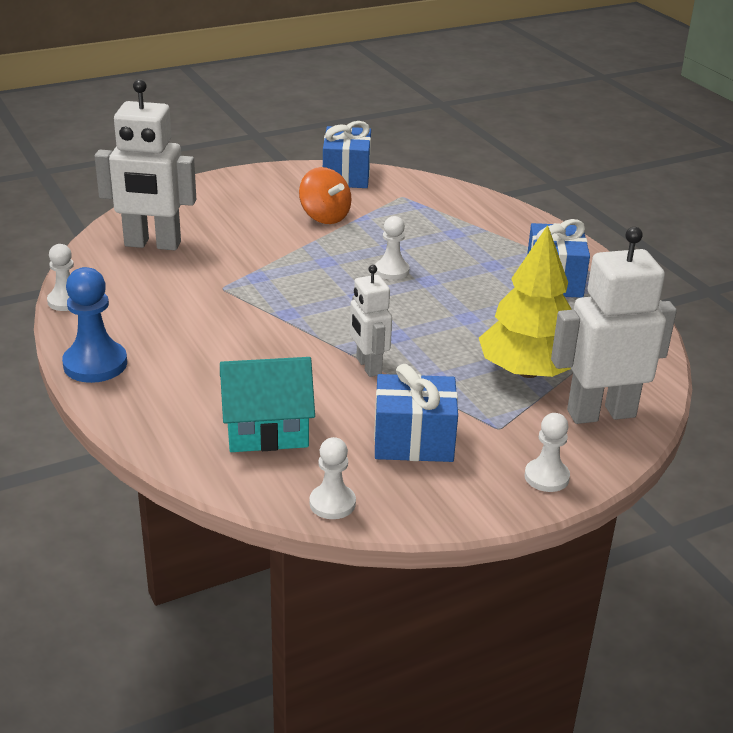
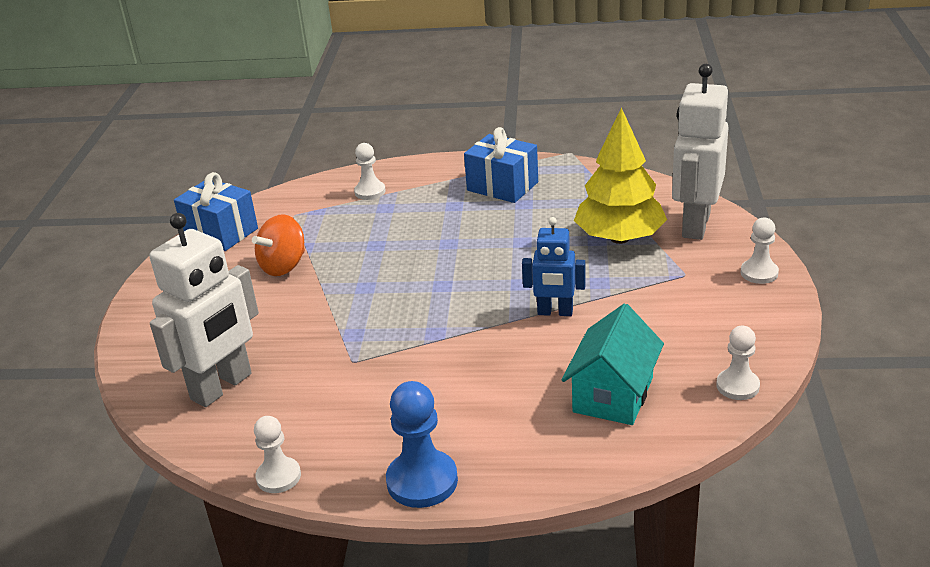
camera: 55 degrees left, 0 degrees up
orange spinning top [299,167,351,224] -> orange spinning top turned 135 degrees clockwise [252,214,305,276]
white robot [350,265,392,377] -> blue robot [522,217,586,316]
blue gift [374,364,458,462] -> none
white pawn [375,216,410,280] -> white pawn moved to [354,143,386,200]

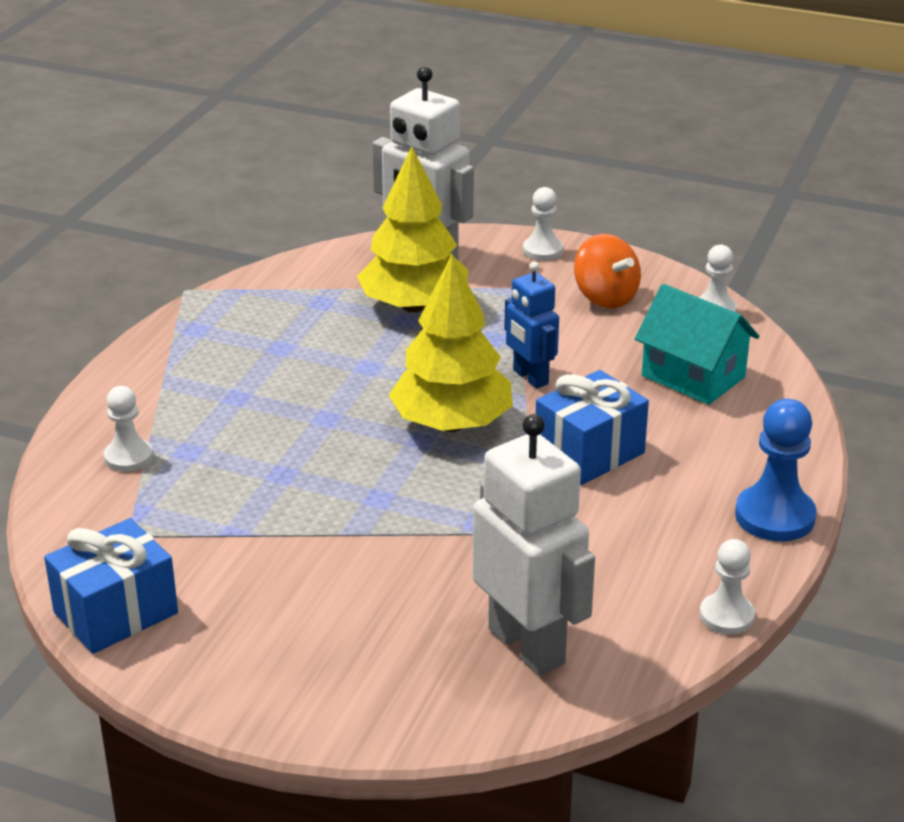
camera: 75 degrees left, 0 degrees up
orange spinning top [252,214,305,276] -> orange spinning top moved to [574,234,641,308]
blue gift [464,127,538,203] -> blue gift moved to [536,370,649,485]
blue robot [522,217,586,316] -> blue robot turned 120 degrees clockwise [504,261,559,389]
none -> yellow tree [388,254,513,432]

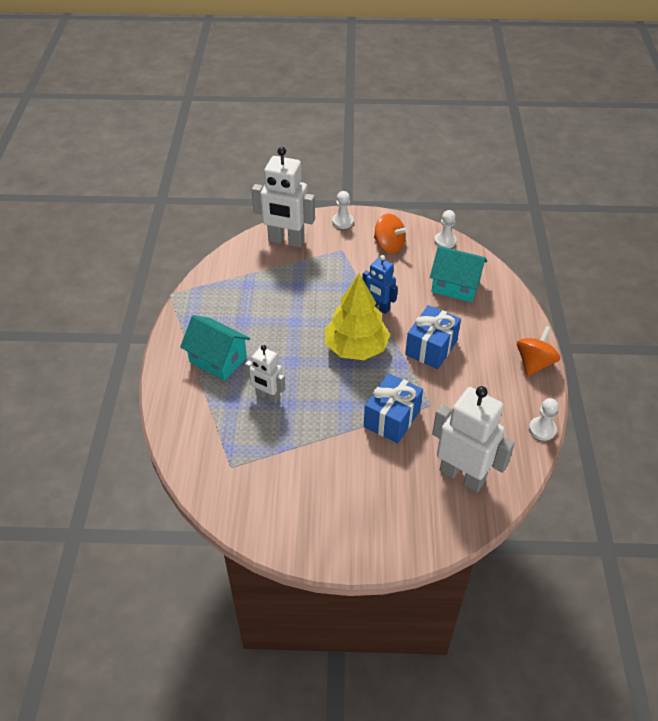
camera: 20 degrees left, 15 degrees up
blue gift [44,518,178,654] -> blue gift moved to [364,373,423,443]
white pawn [104,386,153,472] -> none
yellow tree [357,146,469,312] -> none
blue pawn [735,399,817,541] -> orange spinning top [517,326,560,376]
none -> turquoise house [180,315,250,381]
none -> white robot [245,345,285,403]

